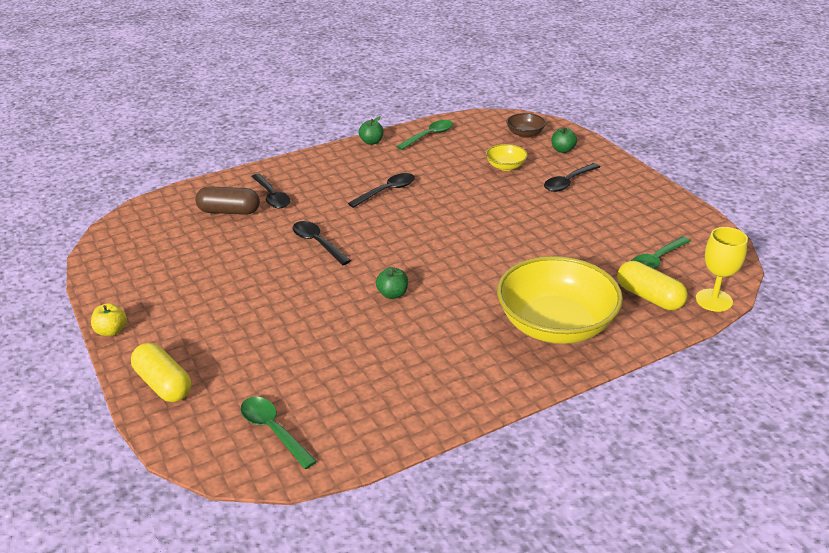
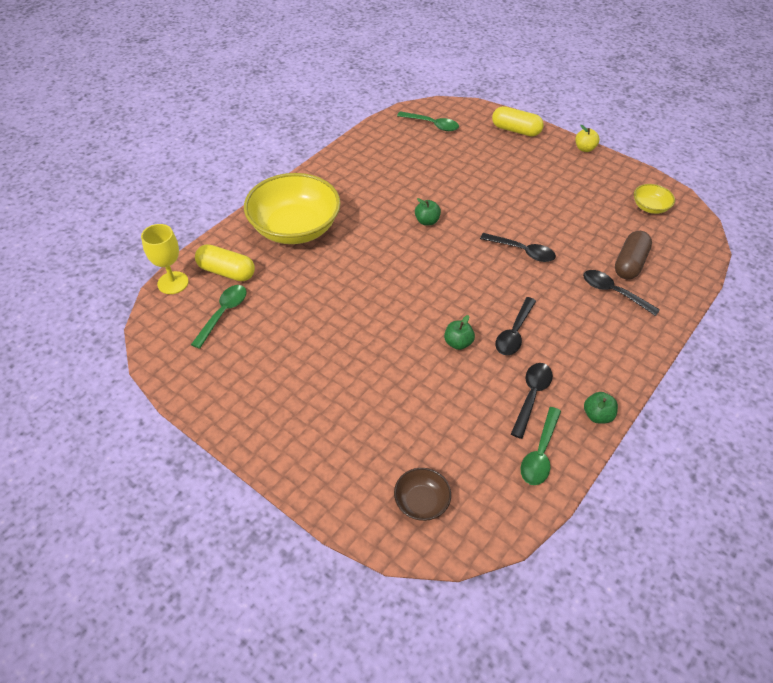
camera: 155 degrees right, 15 degrees up
brown capsule [195,186,260,215] -> brown capsule turned 45 degrees counterclockwise [615,231,652,279]
yellow bowl [486,144,528,171] -> yellow bowl moved to [634,184,675,214]
black spoon [544,163,600,192] -> black spoon moved to [511,363,553,439]
green apple [552,127,577,153] -> green apple moved to [444,315,475,350]

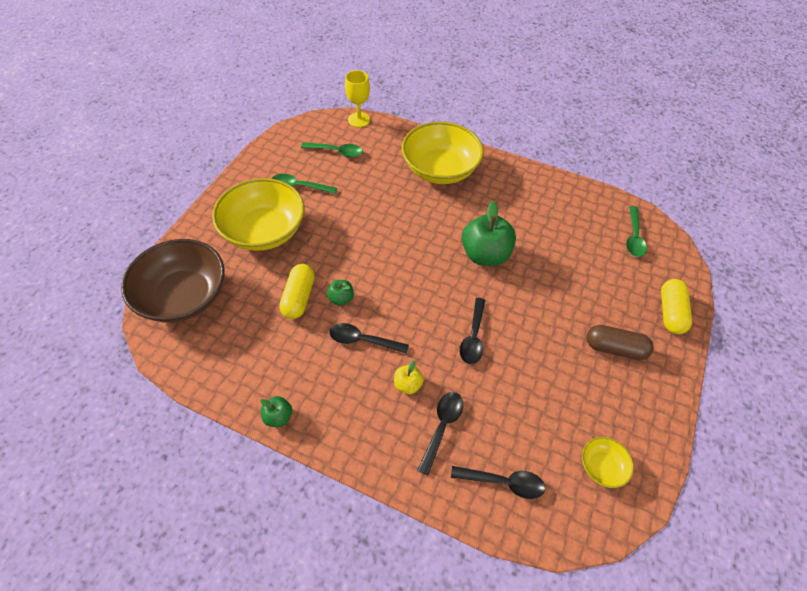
camera: 75 degrees right, 5 degrees up
yellow capsule [195,244,255,281] -> yellow capsule moved to [279,264,315,319]
brown bowl [394,468,451,521] -> brown bowl [121,239,224,323], size x2.24
green apple [415,198,441,226] -> green apple [462,201,516,266], size x2.10
black spoon [511,363,553,439] -> black spoon moved to [451,466,545,499]
green spoon [521,407,561,485] -> green spoon moved to [272,174,337,194]
yellow apple [575,125,600,152] -> yellow apple moved to [394,361,424,394]
brown capsule [615,231,652,279] -> brown capsule moved to [586,325,654,360]
none -> yellow bowl [212,178,305,251]

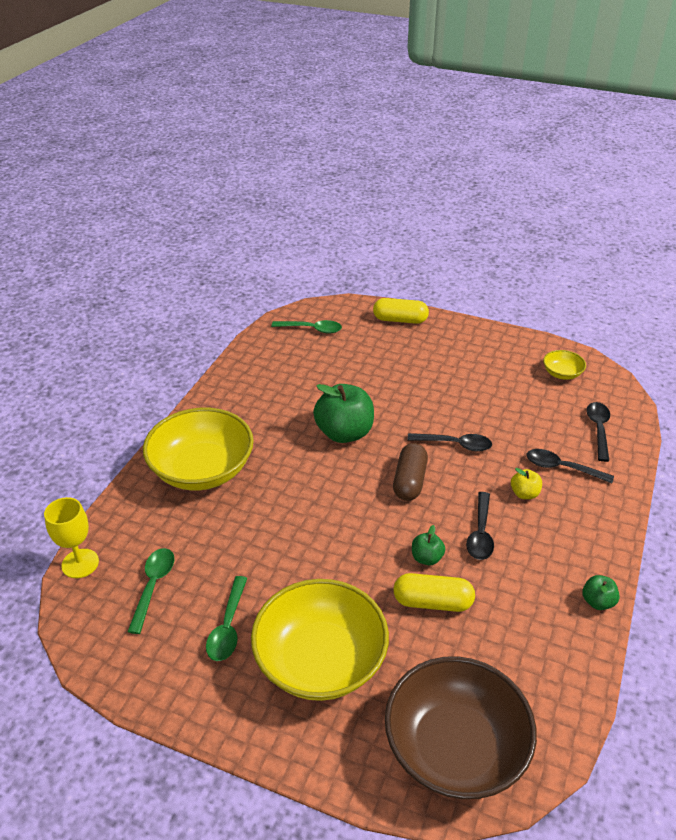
camera: 90 degrees left, 15 degrees down
brown capsule [586,325,654,360] -> brown capsule moved to [393,443,428,501]

